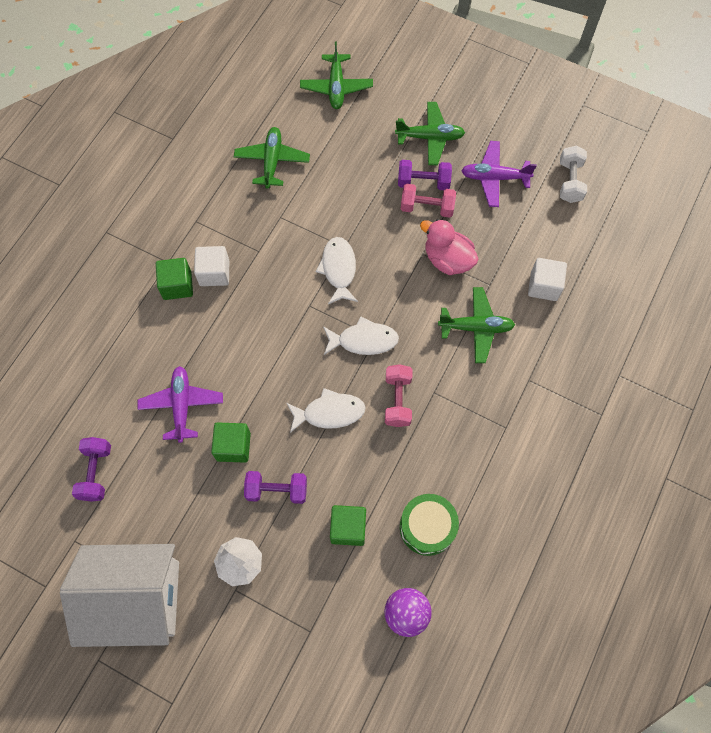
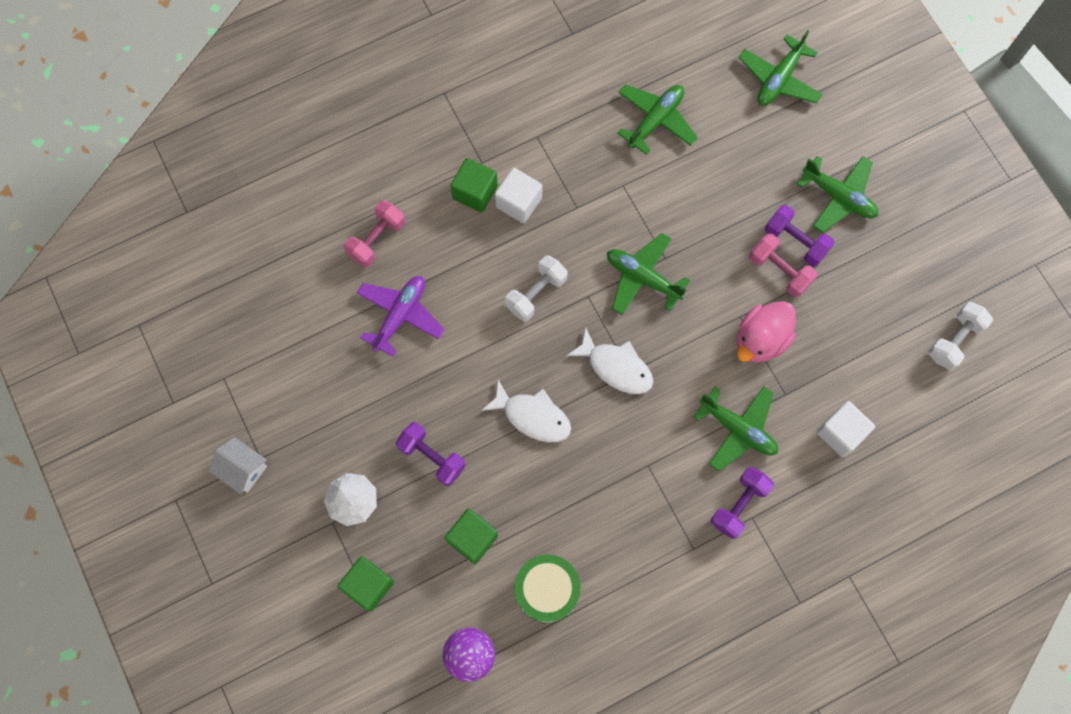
camera: 35 degrees right, 5 degrees up
white house [60,544,179,647] -> white house [209,437,267,494], size x0.42
purple dumbbell [72,437,111,502] -> purple dumbbell moved to [711,467,774,539]
green cube [211,422,251,463] -> green cube moved to [338,556,394,612]
white fish [316,237,358,304] -> green plane [607,233,690,315]
pink dumbbell [385,364,412,427] -> pink dumbbell moved to [344,200,405,267]
pink duck [420,219,479,275] -> pink duck turned 120 degrees counterclockwise [737,301,796,362]
purple plane [461,141,537,207] -> none
none -> white dumbbell [505,255,568,322]

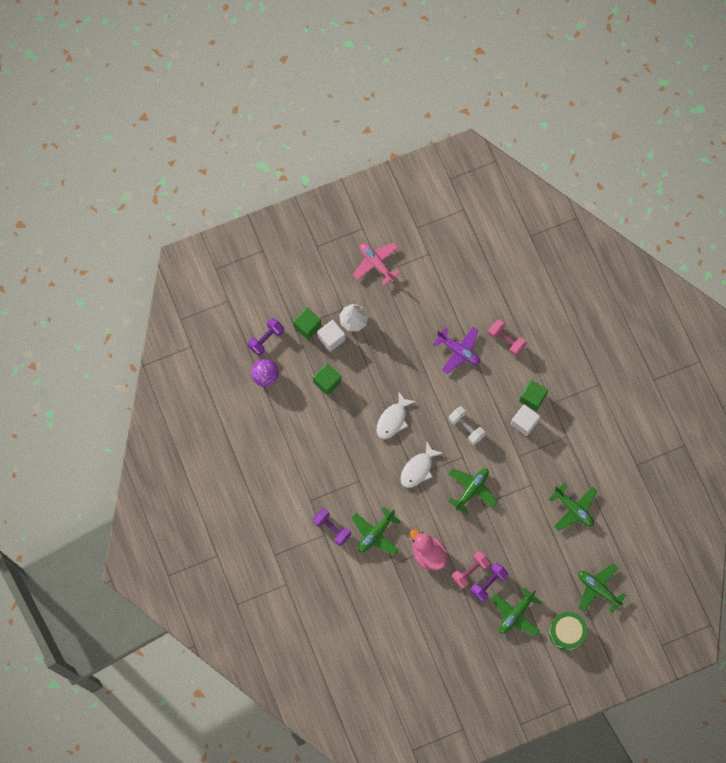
camera: 95 degrees right, 0 degrees up
white house [209,437,267,494] -> pink plane [353,242,400,286]
purple dumbbell [396,422,466,486] -> purple dumbbell moved to [248,318,284,356]
green drum [515,554,580,623] -> green drum moved to [549,612,587,651]
white cube [817,401,875,457] -> white cube moved to [317,320,345,352]
white dumbbell [928,302,993,370] -> none

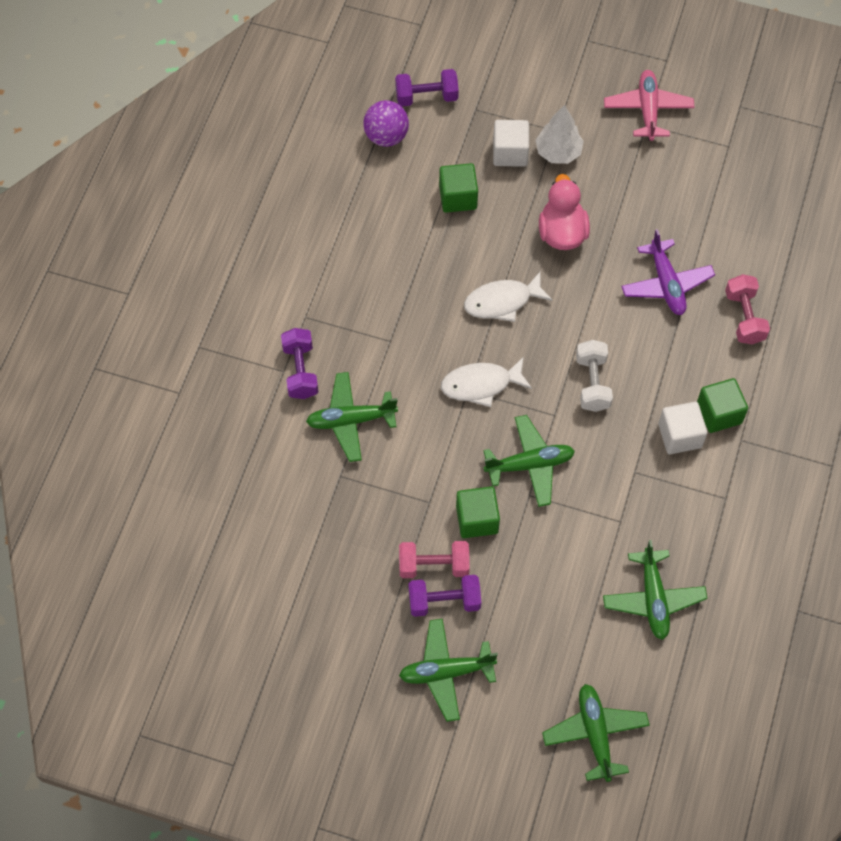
camera: 40 degrees right, 10 degrees down
green cube [293,307,322,339] -> green cube moved to [456,487,500,538]
pink duck [410,529,447,570] -> pink duck moved to [539,174,590,250]
green drum [549,612,587,651] -> none

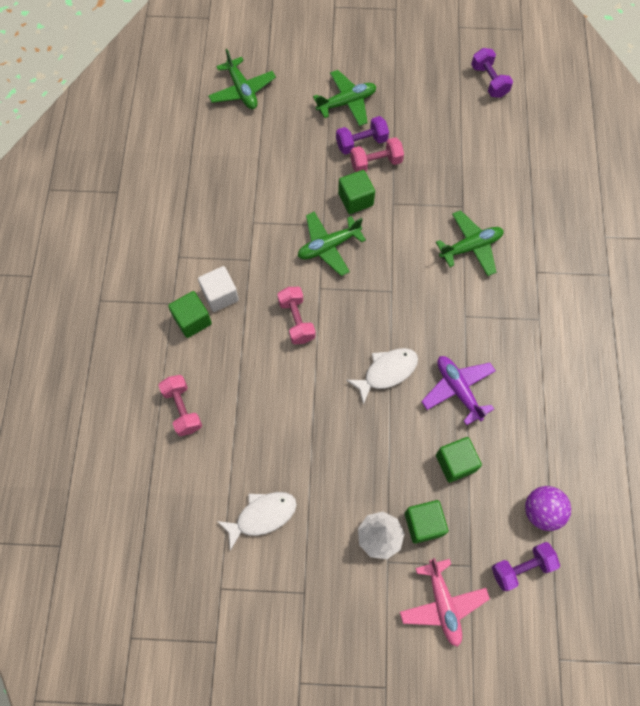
camera: 165 degrees right, 5 degrees up
purple dumbbell [281,328,318,399] -> purple dumbbell moved to [471,48,513,98]
white fish [441,357,532,407] -> white fish moved to [217,492,297,551]
white cube [493,120,529,167] -> green cube [405,500,448,544]
pink duck [539,174,590,250] -> none
white dumbbell [576,340,613,412] -> pink dumbbell [277,287,315,345]
green plane [603,540,707,640] -> none
pink plane [604,70,695,141] -> pink plane moved to [400,558,490,647]
purple plane [621,229,715,315] -> purple plane moved to [421,356,496,425]

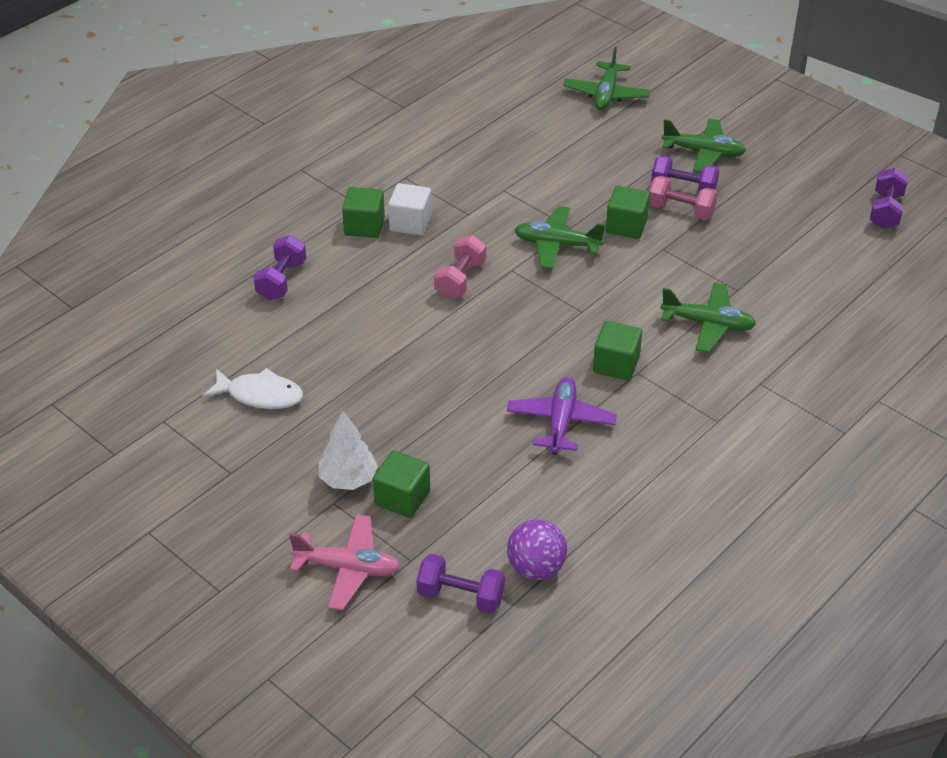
camera: 40 degrees right, 25 degrees down
pink dumbbell [158,375,202,436] -> purple dumbbell [253,235,306,300]
white fish [346,348,418,405] -> none
pink plane [400,558,490,647] -> pink plane turned 105 degrees counterclockwise [289,514,401,610]
green cube [436,437,482,483] -> green cube moved to [593,321,642,381]

